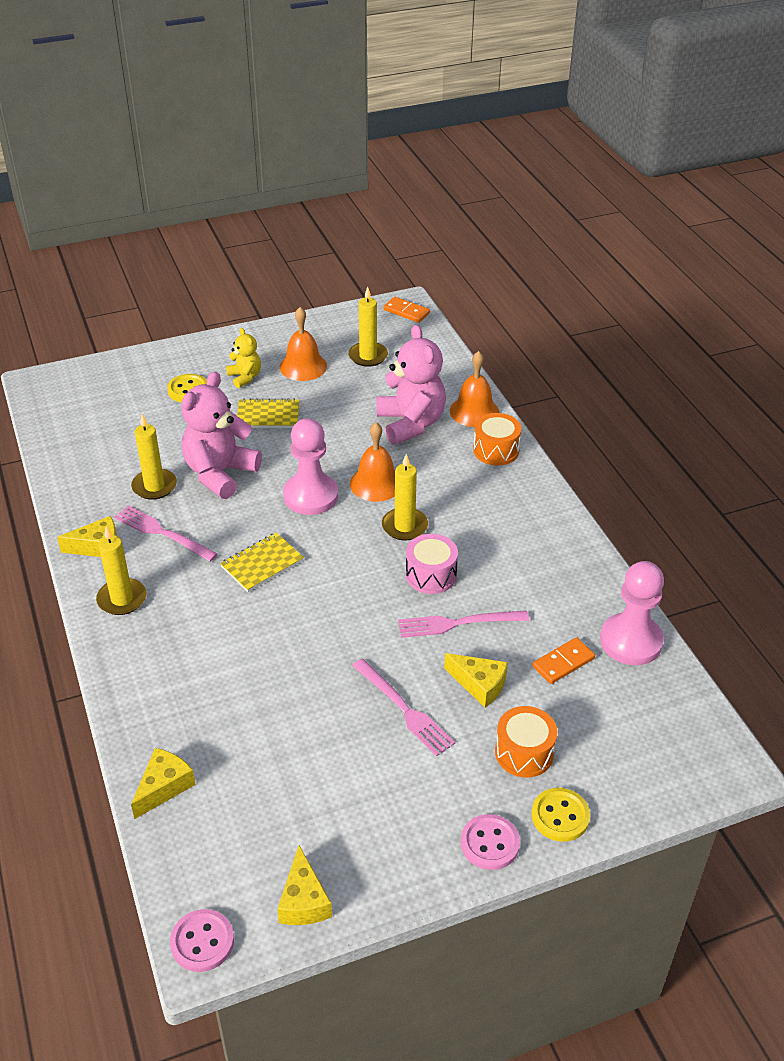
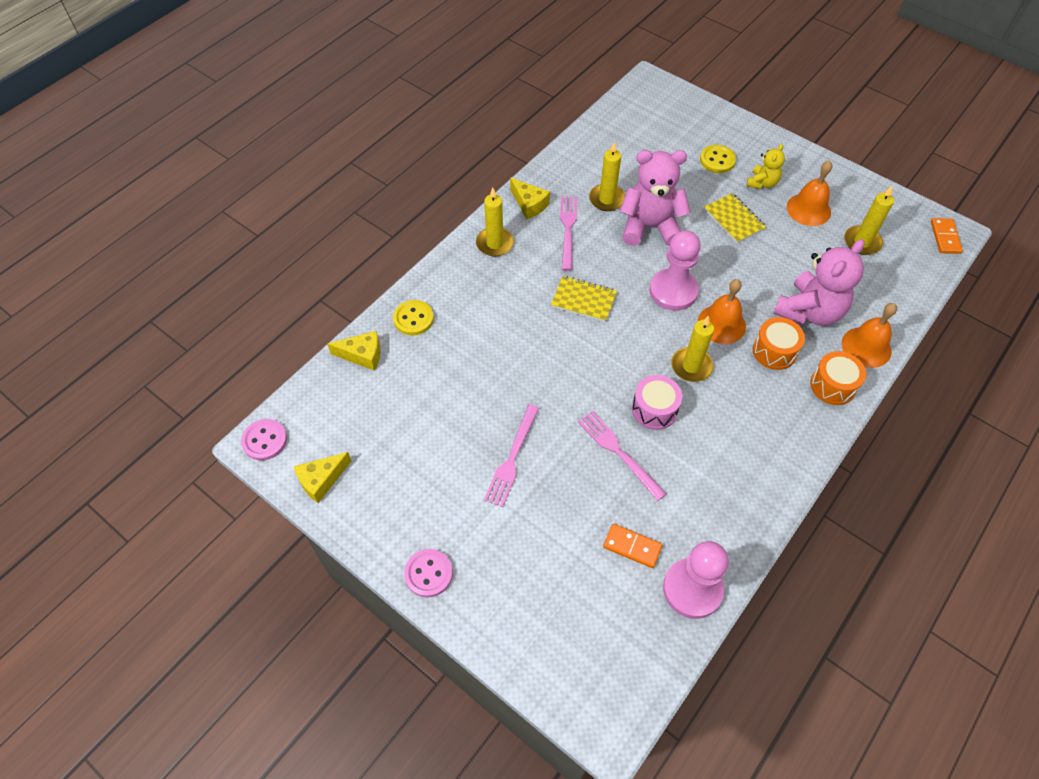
camera: 60 degrees right, 15 degrees up
yellow cheese [444,653,508,708] -> none
orange drum [495,706,558,777] -> orange drum moved to [753,317,805,370]
yellow button [532,788,590,842] -> yellow button moved to [393,300,434,335]

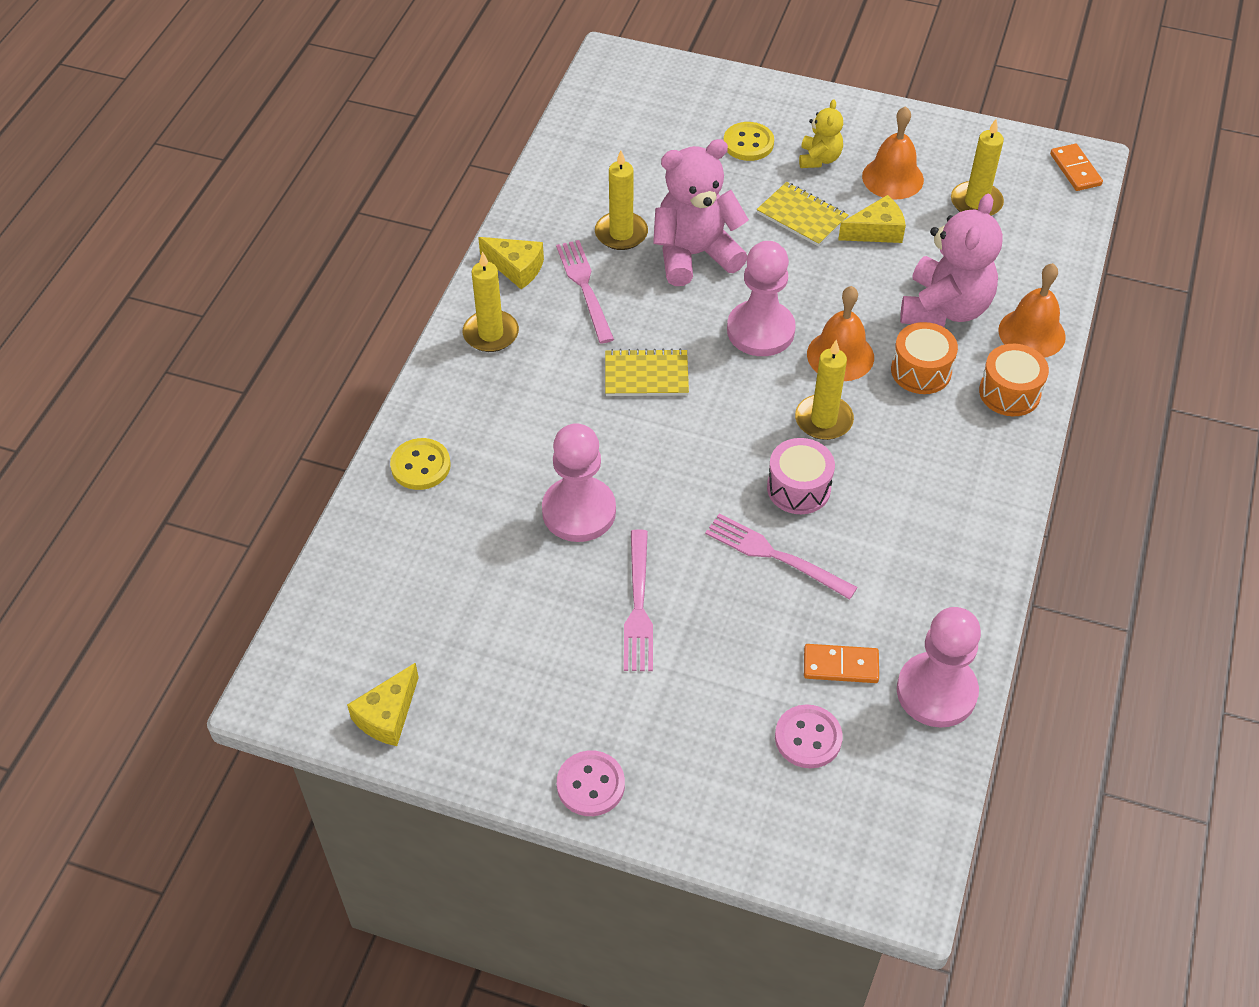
camera: 20 degrees left, 5 degrees down
pink button [241,419,287,460] -> pink button moved to [775,704,843,768]
yellow cheese [327,331,380,371] -> yellow cheese moved to [838,195,906,243]
none -> pink pawn [542,423,616,542]

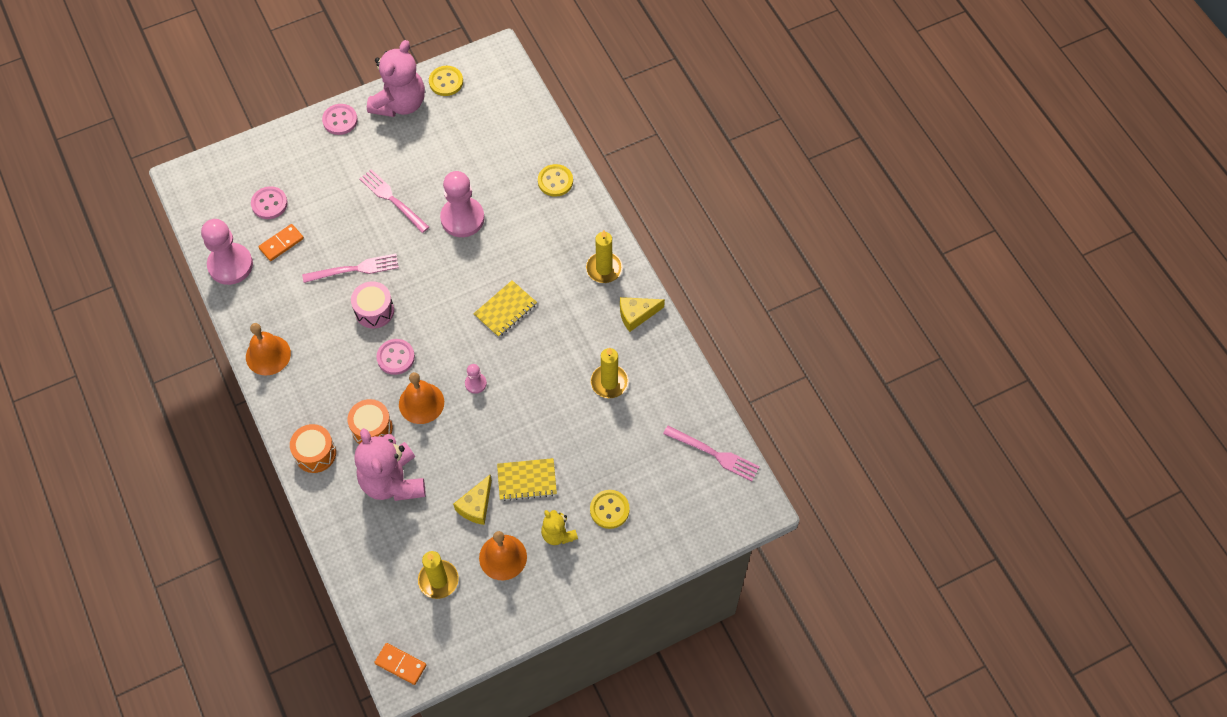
camera: 135 degrees right, 10 degrees up
yellow cheese [347,662,419,746] -> yellow button [429,66,463,96]
pink fork [556,240,614,344] -> pink fork moved to [663,426,760,481]
pink teddy bear [653,139,749,286] -> pink teddy bear moved to [367,40,425,117]
pink pawn [727,241,796,356] -> pink pawn [465,364,487,394], size x0.47
yellow candle [795,340,854,440] -> pink button [376,339,415,375]
orange bell [998,263,1066,358] -> orange bell moved to [246,323,291,375]

